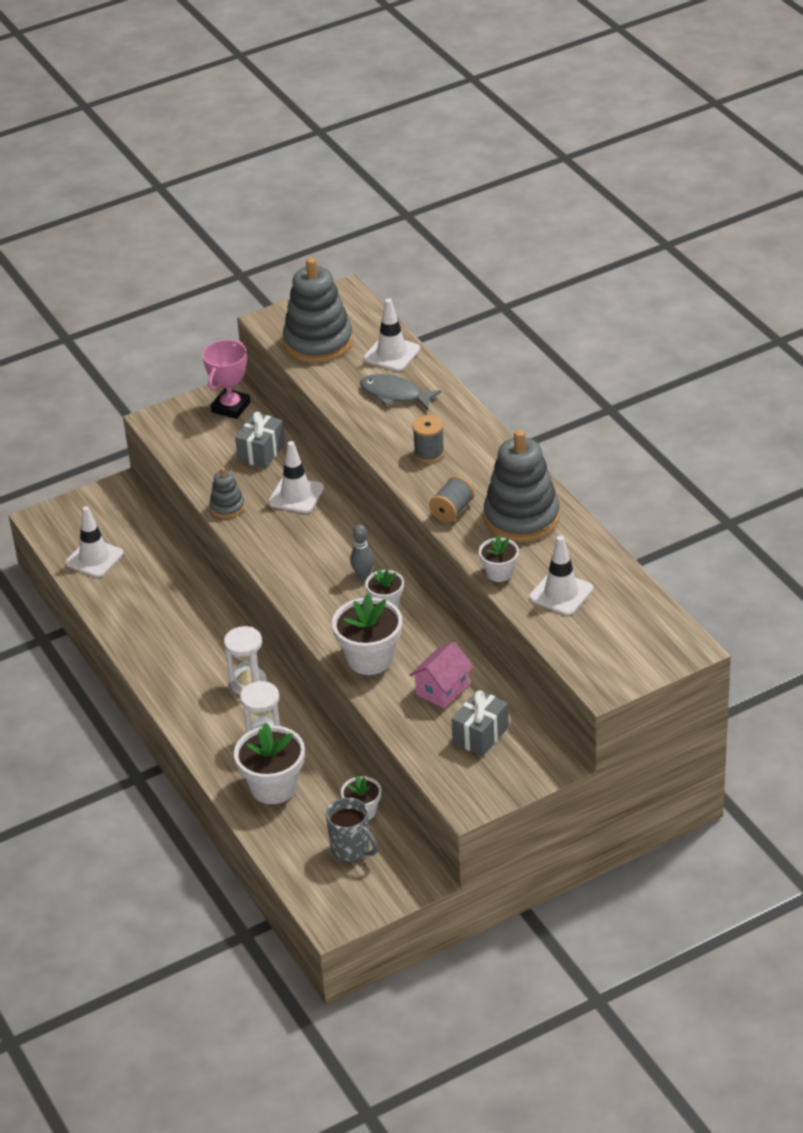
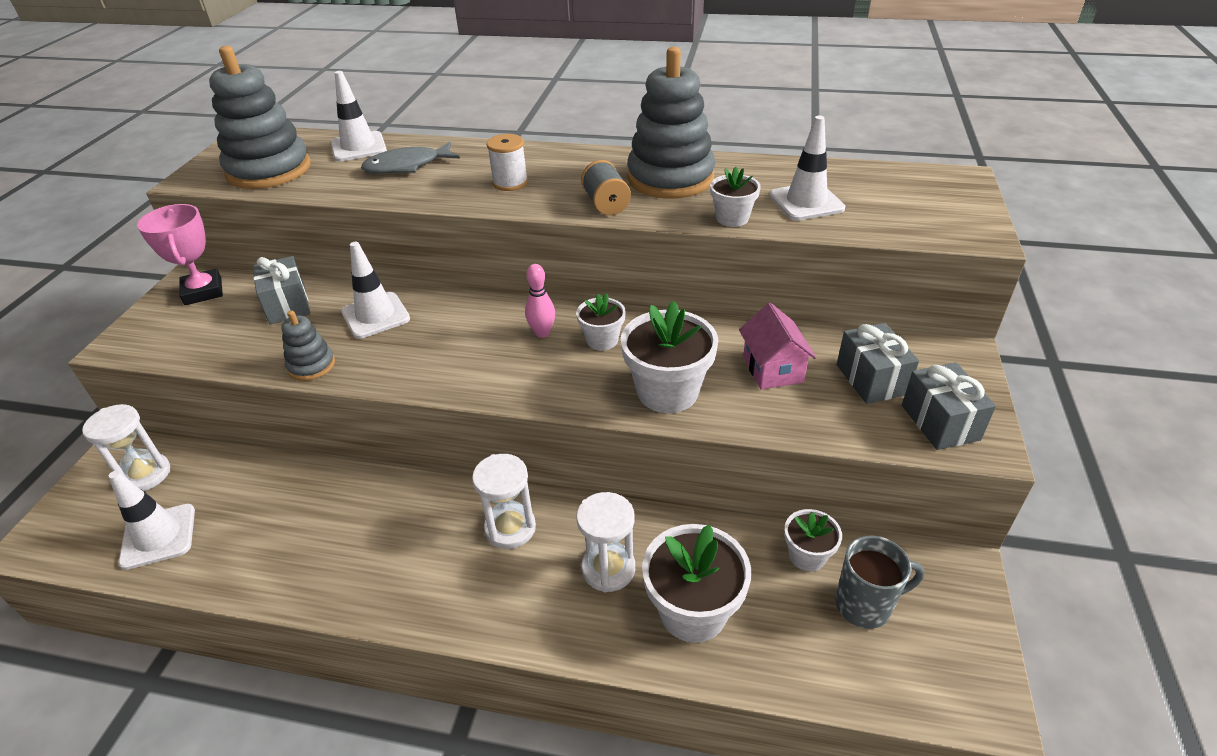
camera: 50 degrees left, 0 degrees up
grey bowling pin [350,524,374,579] -> pink bowling pin [525,264,555,338]
grey spool [412,415,445,463] -> white spool [487,134,528,191]
none -> white hourglass [82,404,170,491]
none -> grey gift [902,362,996,450]

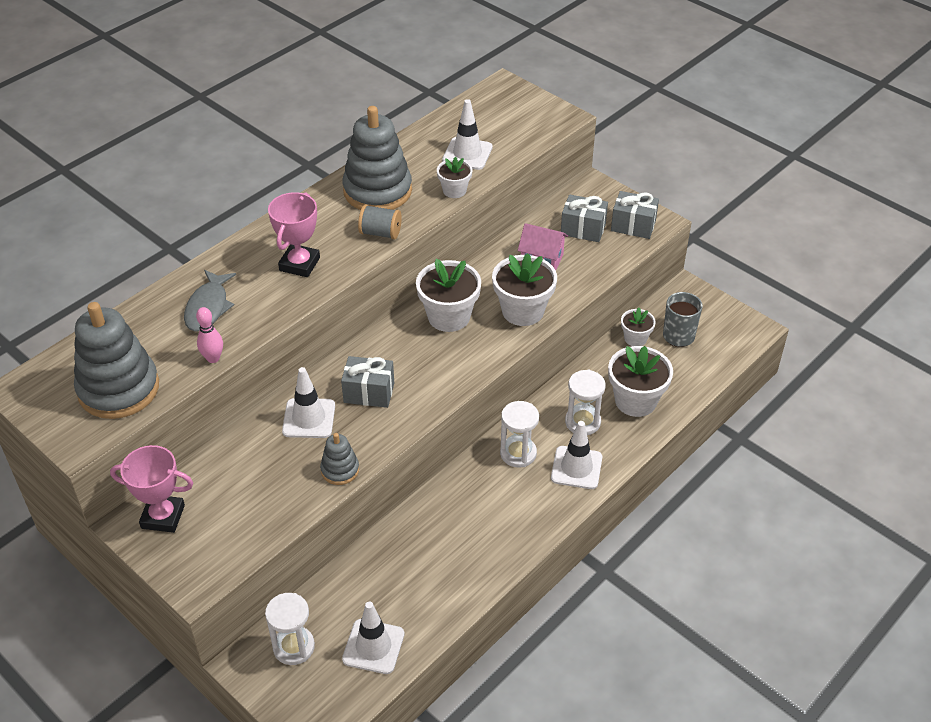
camera: 60 degrees left, 5 degrees up
grey gift [253,256,311,325] -> grey gift moved to [341,356,394,408]
white traffic cone [331,71,387,162] -> white traffic cone moved to [551,421,602,489]
white spool [487,134,528,191] -> pink trophy [268,192,320,277]
pink bowling pin [525,264,555,338] -> pink bowling pin moved to [196,307,223,363]
white flower pot [576,293,626,351] -> white flower pot [416,259,481,332], size x1.76

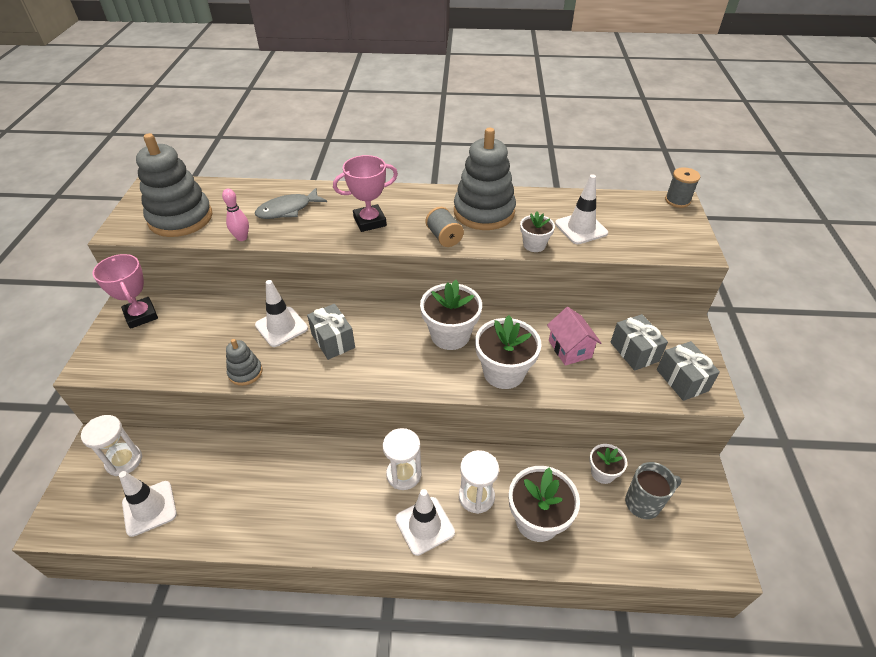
camera: 50 degrees right, 0 degrees up
none -> grey spool [665,167,700,208]

